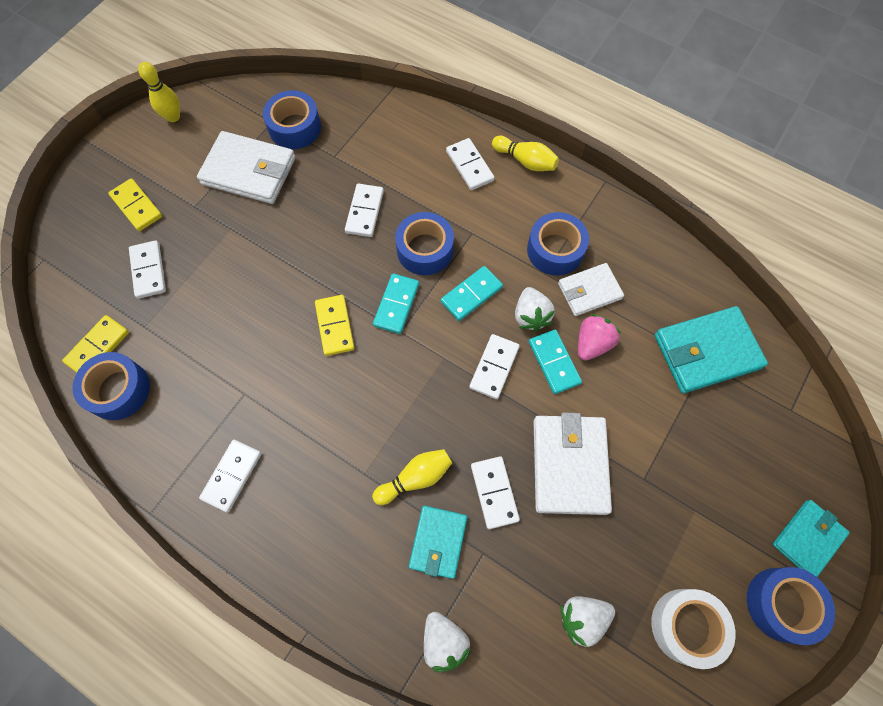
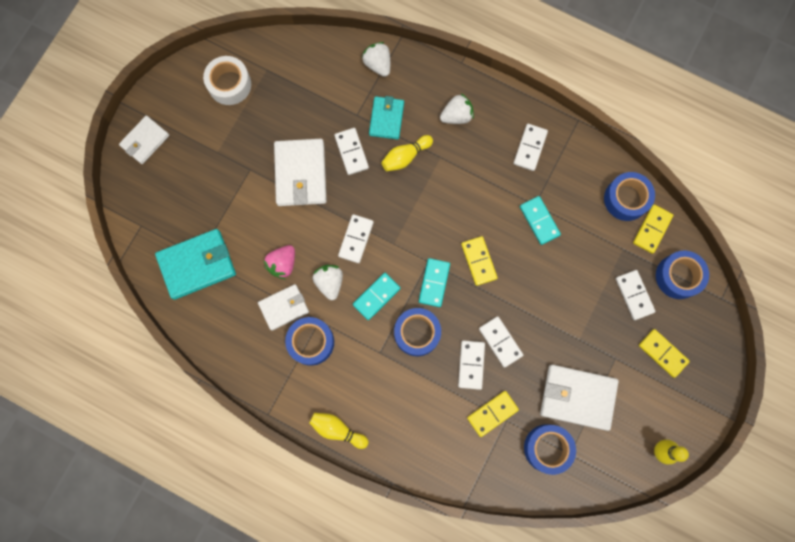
camera: 175 degrees right, 10 degrees up
white domino [446,138,495,190] -> white domino moved to [479,316,523,368]
turquoise domino [529,330,582,394] -> turquoise domino moved to [520,196,561,245]
white strawberry [561,596,615,647] -> white strawberry moved to [440,94,474,124]
blue tape [747,567,835,645] -> blue tape moved to [656,250,709,299]
turquoise wallet [773,500,850,577] -> white wallet [119,116,169,164]
none -> yellow domino [467,391,519,437]

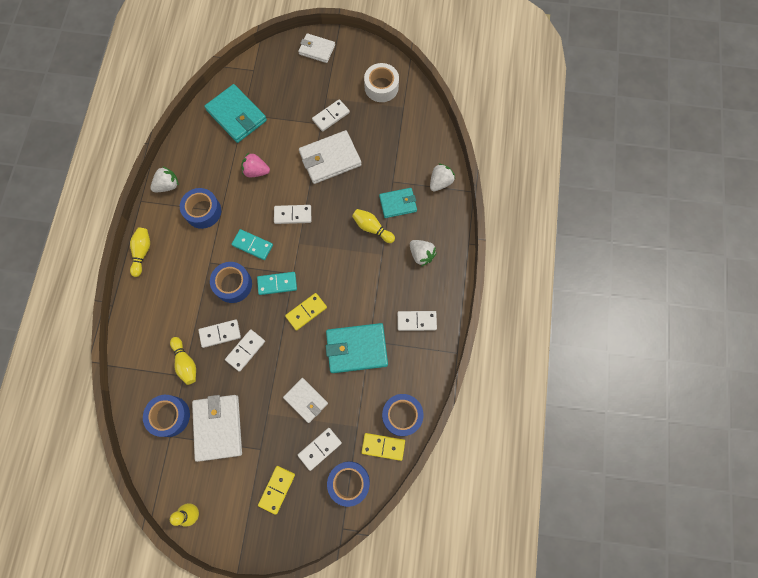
camera: 70 degrees right, 5 degrees down
white wallet [258,284,309,331] -> white wallet moved to [283,378,328,423]
white strawberry [313,265,343,300] -> white strawberry moved to [150,166,179,192]
white domino [335,128,369,175] -> white domino moved to [312,99,350,132]
yellow domino [467,391,519,437] -> yellow bowling pin [170,337,196,385]
turquoise domino [520,196,561,245] -> turquoise wallet [326,323,388,373]

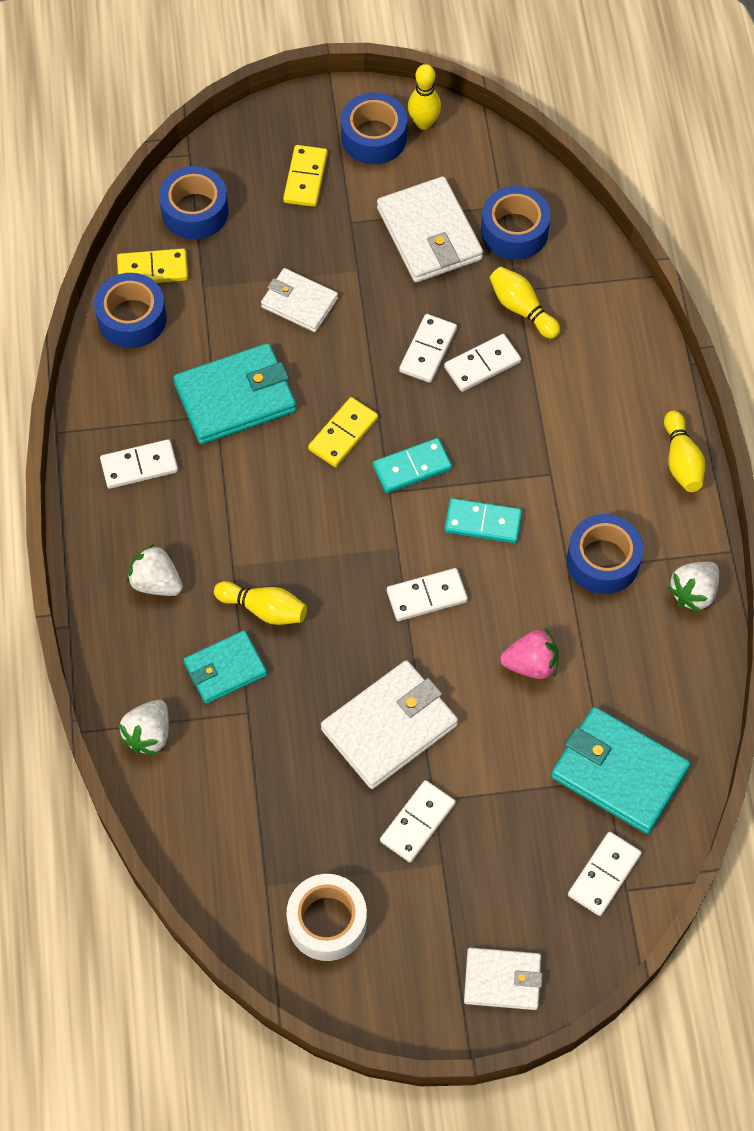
camera: 165 degrees right, 10 degrees down
blue tape [210,262,252,303] -> blue tape moved to [341,93,407,164]
white domino [298,428,342,471] -> white domino moved to [568,832,642,916]

